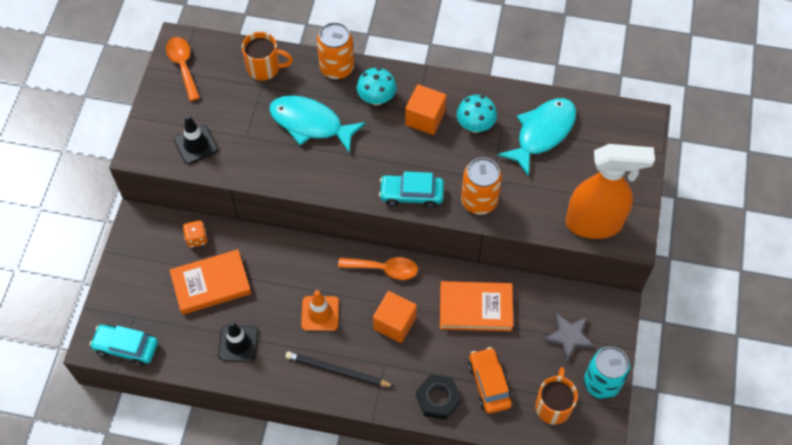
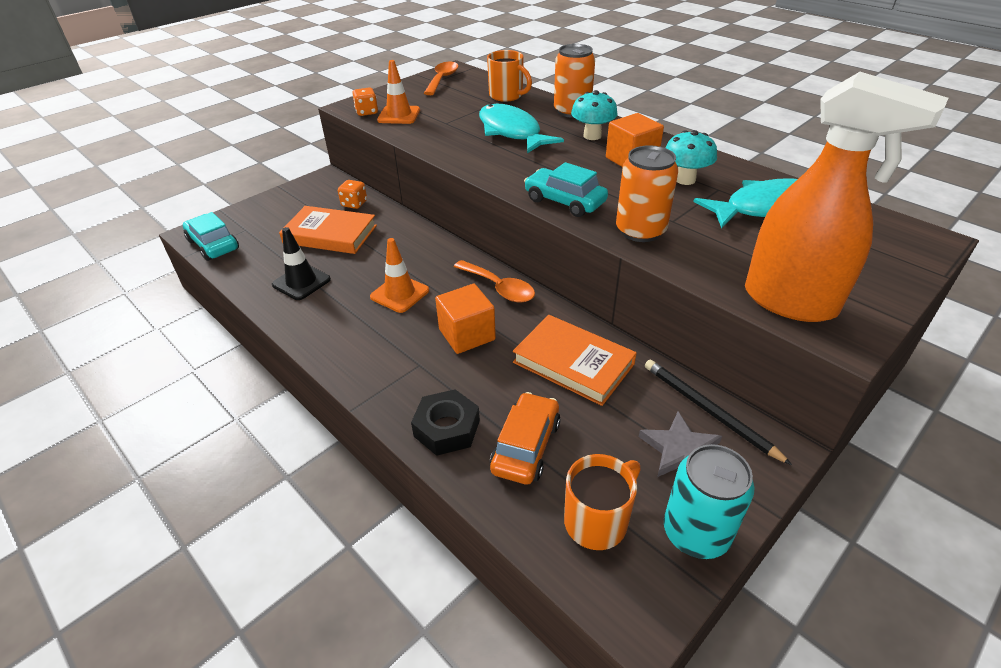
camera: 35 degrees right, 20 degrees down
black traffic cone [174,115,218,164] -> orange traffic cone [377,60,420,124]
black pencil [286,351,395,387] -> black pencil moved to [645,360,792,465]
none -> orange dice [352,88,378,116]

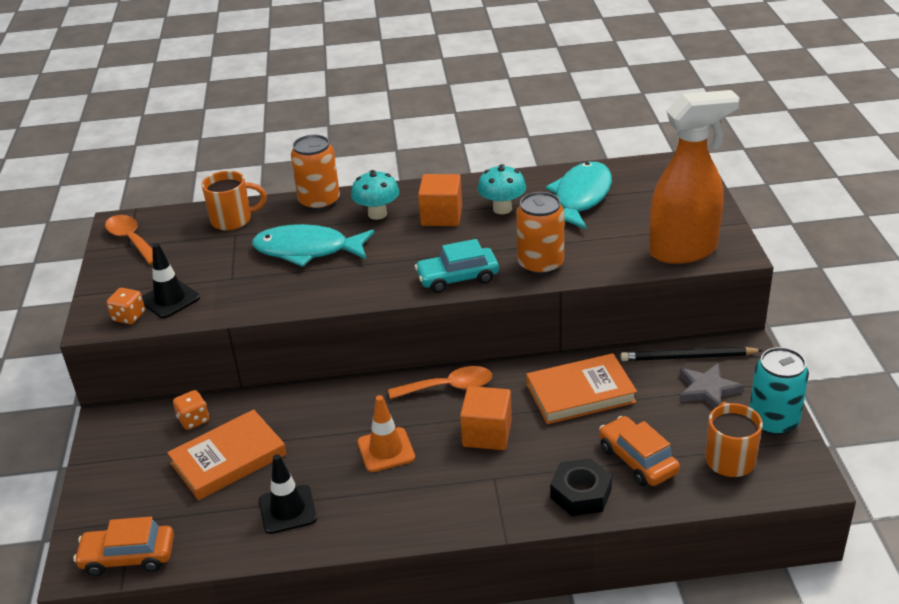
camera: 50 degrees left, 5 degrees down
turquoise car [183,212,239,261] -> orange car [73,517,174,576]
orange traffic cone [377,60,420,124] -> black traffic cone [142,243,200,318]

